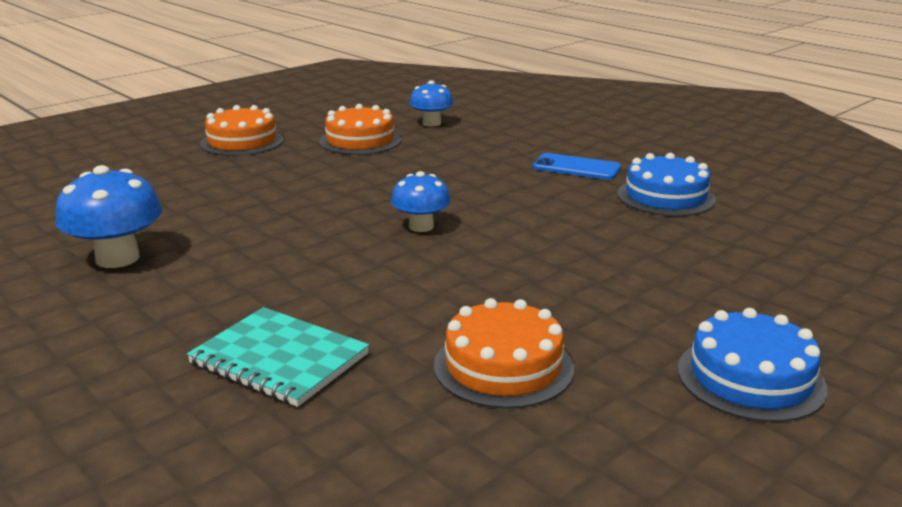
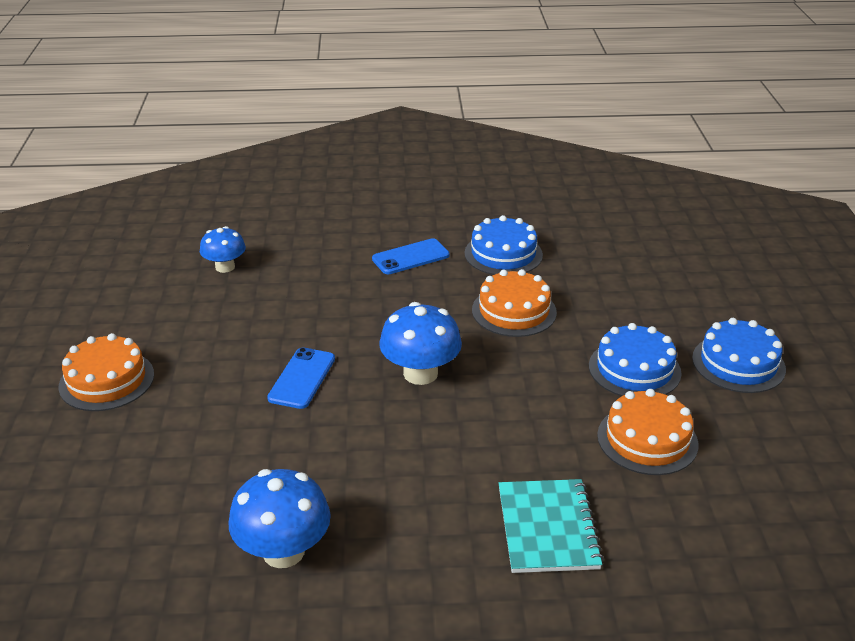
camera: 50 degrees left, 10 degrees up
turquoise notebook [187,307,369,407] -> turquoise notebook turned 75 degrees counterclockwise [499,479,604,573]
orange cake [319,104,401,155] -> orange cake moved to [472,269,557,337]
blue mushroom [391,171,451,232] -> blue mushroom [379,302,462,385], size x1.55
none -> blue phone [267,347,335,409]
none -> blue cake [589,323,682,396]

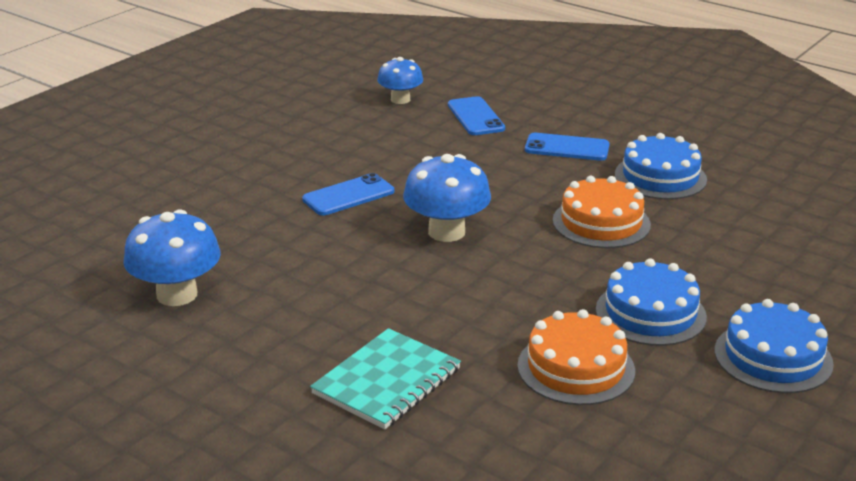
camera: 40 degrees right, 5 degrees down
orange cake [59,333,154,411] -> none
none -> blue phone [448,96,505,135]

